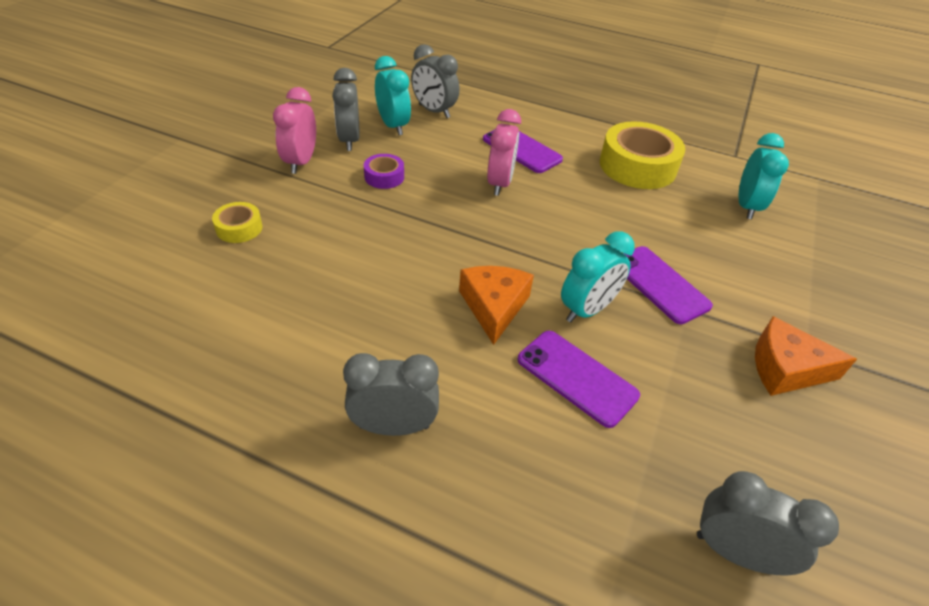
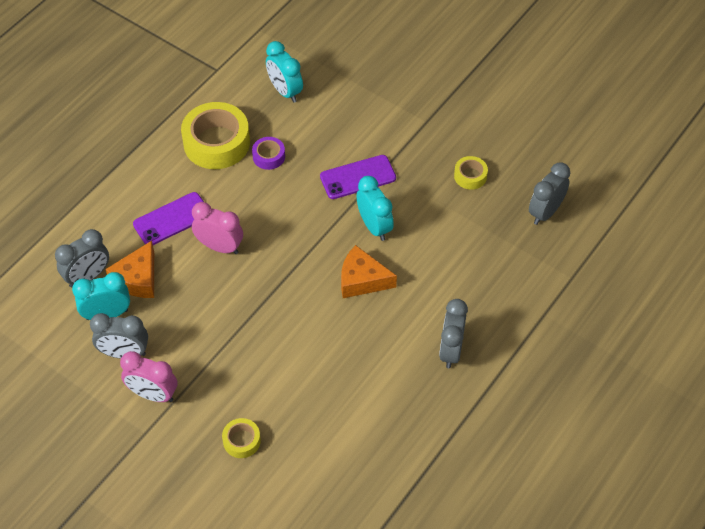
camera: 75 degrees left, 10 degrees up
purple tape [364,154,404,189] -> purple tape moved to [252,137,285,170]
purple phone [517,331,640,428] -> none
turquoise clock [739,133,789,219] -> turquoise clock turned 150 degrees counterclockwise [266,41,303,103]
orange cheese [755,316,857,396] -> orange cheese moved to [106,241,154,298]
none -> yellow tape [454,156,488,190]

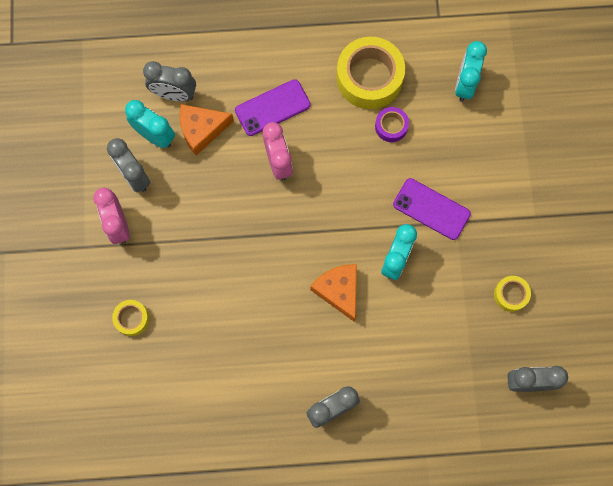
camera: 50 degrees right, 20 degrees up
purple phone [133,192,204,245] -> purple phone turned 45 degrees counterclockwise [235,79,311,136]

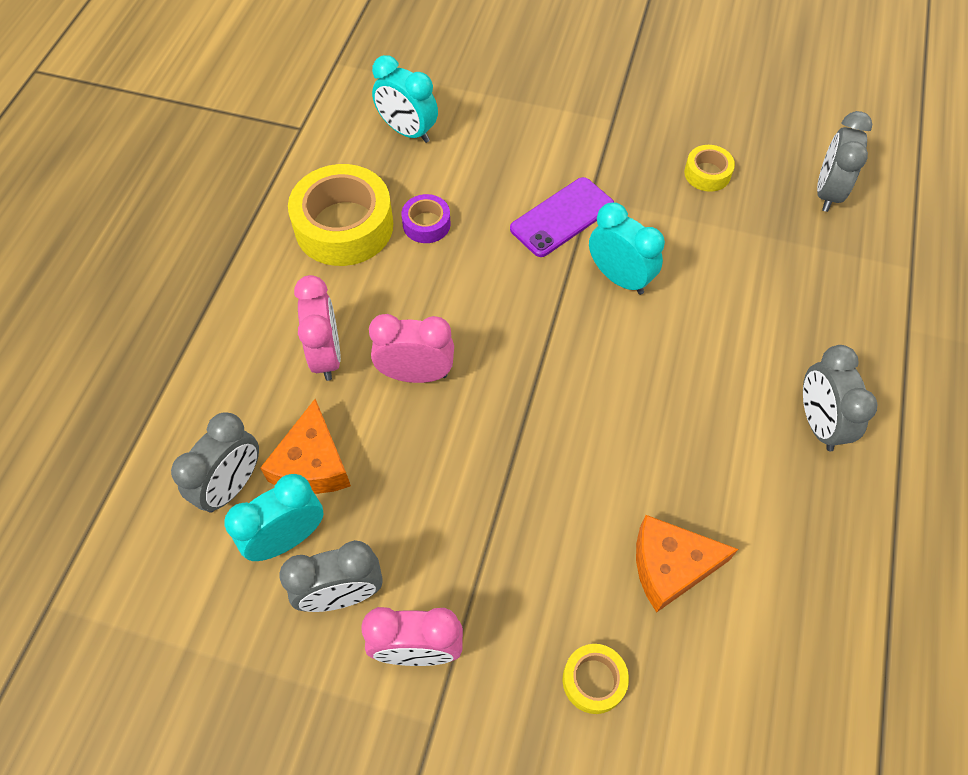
camera: 70 degrees left, 15 degrees down
purple phone [235,79,311,136] -> pink clock [294,275,341,381]
orange cheese [310,264,357,322] -> orange cheese moved to [636,515,738,612]

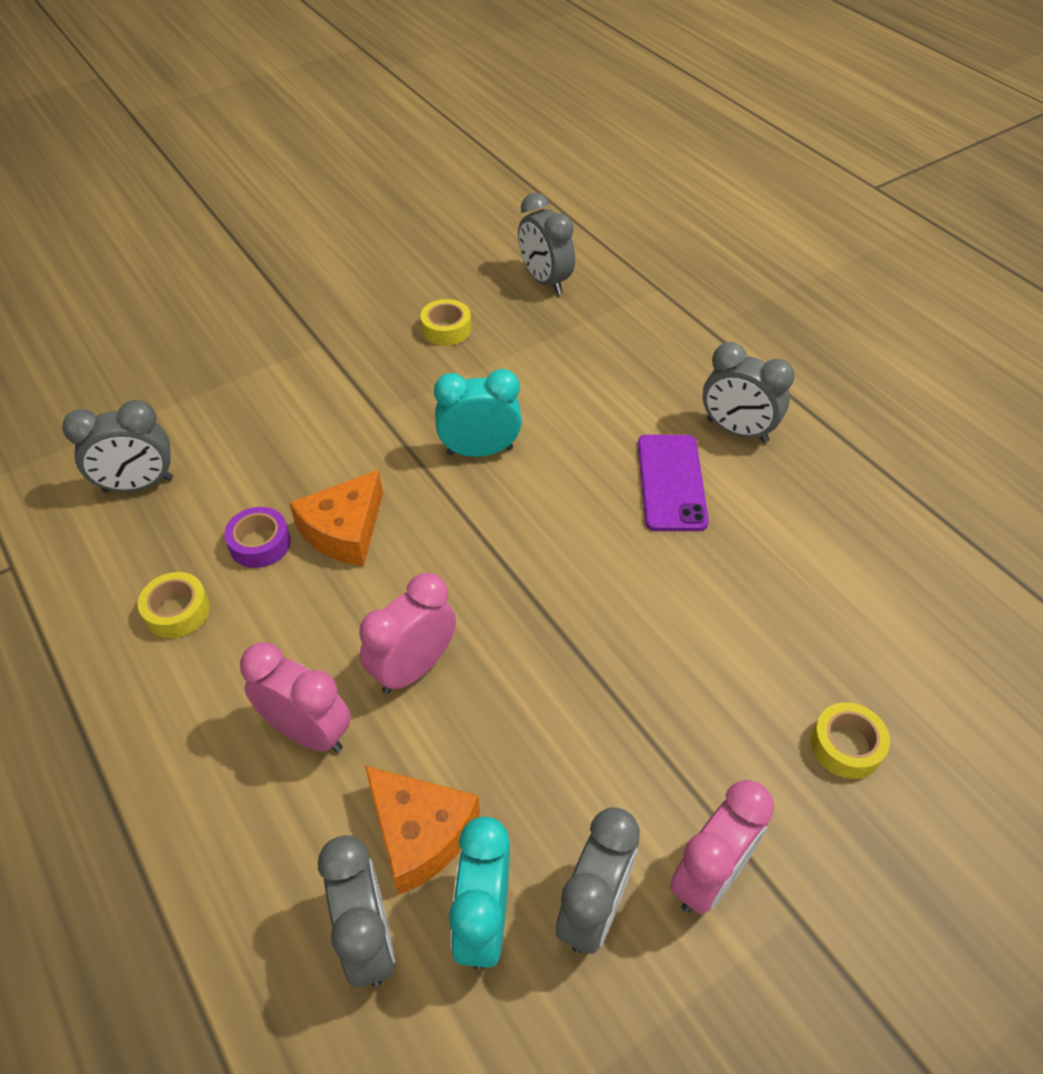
camera: 50 degrees left, 10 degrees down
yellow tape [288,164,393,266] -> yellow tape [138,572,210,638], size x0.49
turquoise clock [372,55,438,143] -> grey clock [62,400,173,492]
purple phone [510,177,614,257] -> purple phone moved to [638,435,709,531]
orange cheese [636,515,738,612] -> orange cheese moved to [289,470,383,566]

